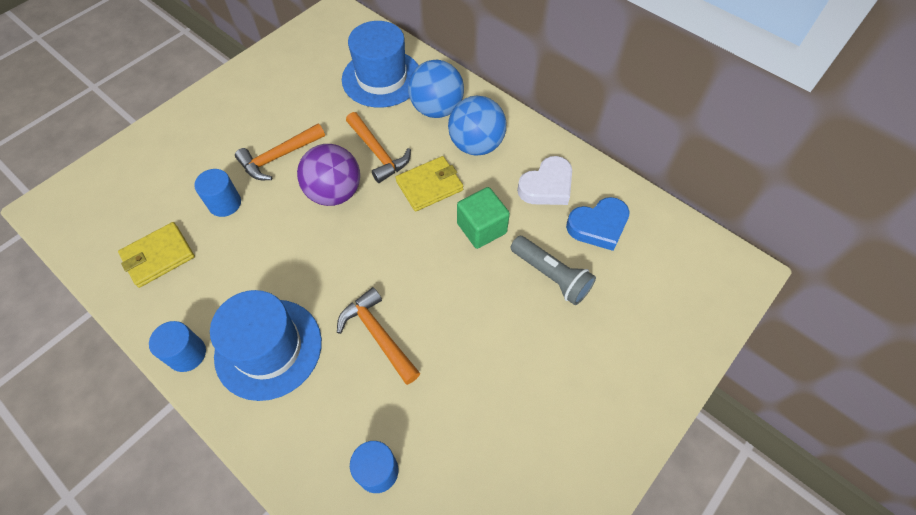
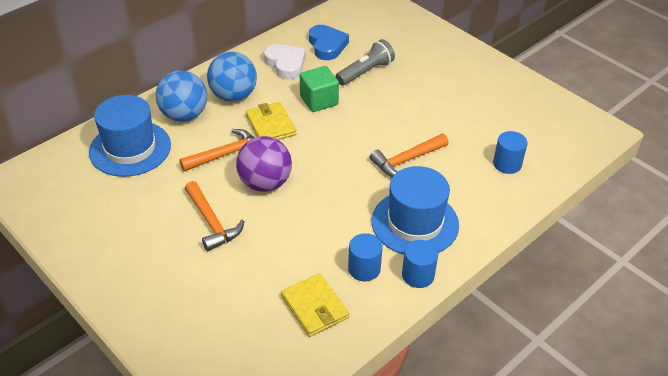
camera: 85 degrees left, 15 degrees down
blue cylinder [194,169,241,217] -> blue cylinder moved to [348,233,383,281]

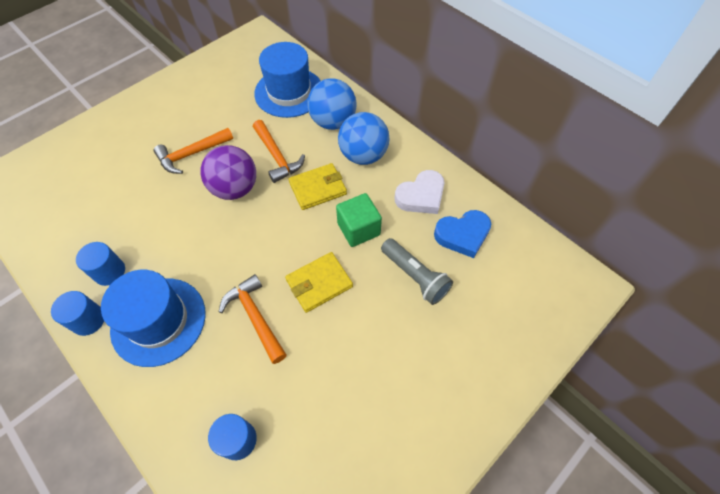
camera: 90 degrees right, 15 degrees up
yellow wallet [281,273,349,337] -> yellow wallet moved to [285,252,353,313]

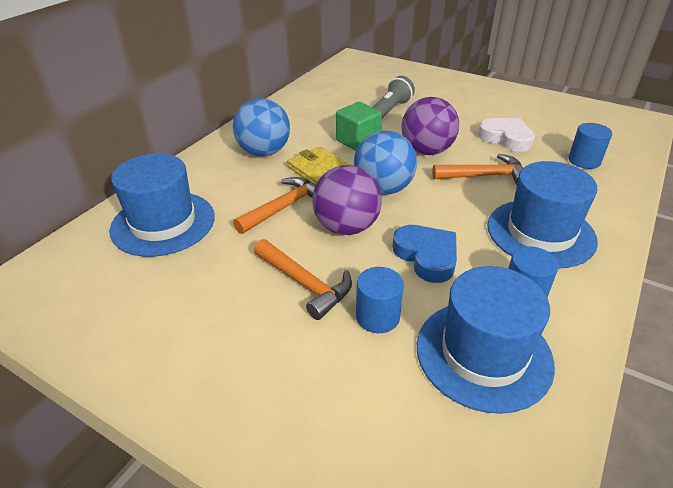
camera: 105 degrees left, 20 degrees down
blue cylinder [51,291,104,336] -> blue cylinder moved to [356,267,404,333]
orange hammer [219,274,287,364] -> orange hammer turned 135 degrees counterclockwise [432,154,523,185]
yellow wallet [285,252,353,313] -> purple ball [401,97,459,155]
blue ball [308,78,357,130] -> blue ball moved to [354,131,417,195]
white heart [395,170,444,214] -> white heart moved to [478,118,535,152]
blue heart [434,210,491,258] -> blue heart moved to [393,225,457,283]
none -> blue hat [417,266,555,414]

